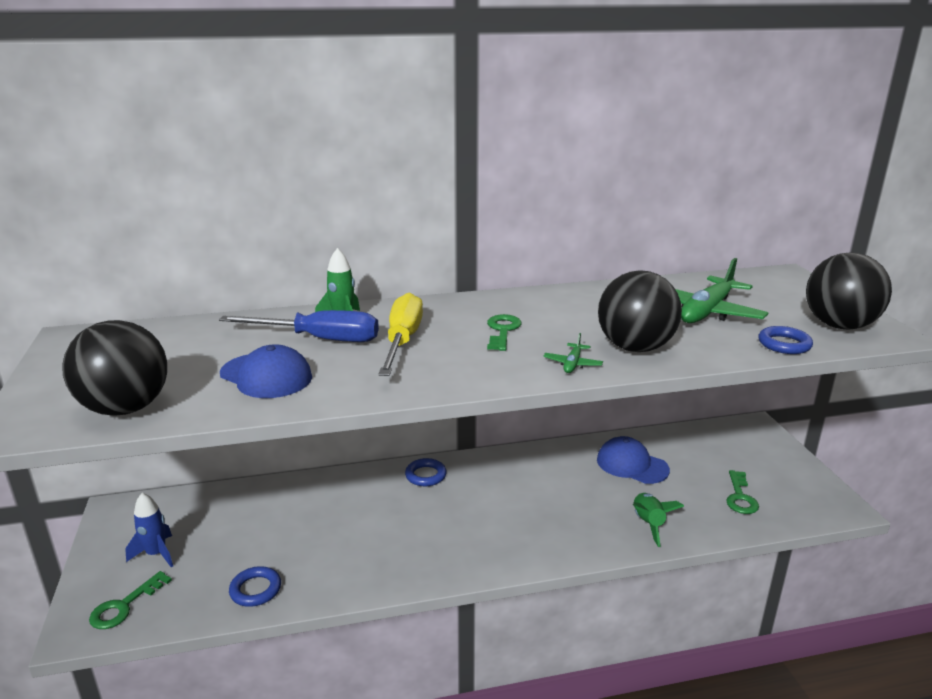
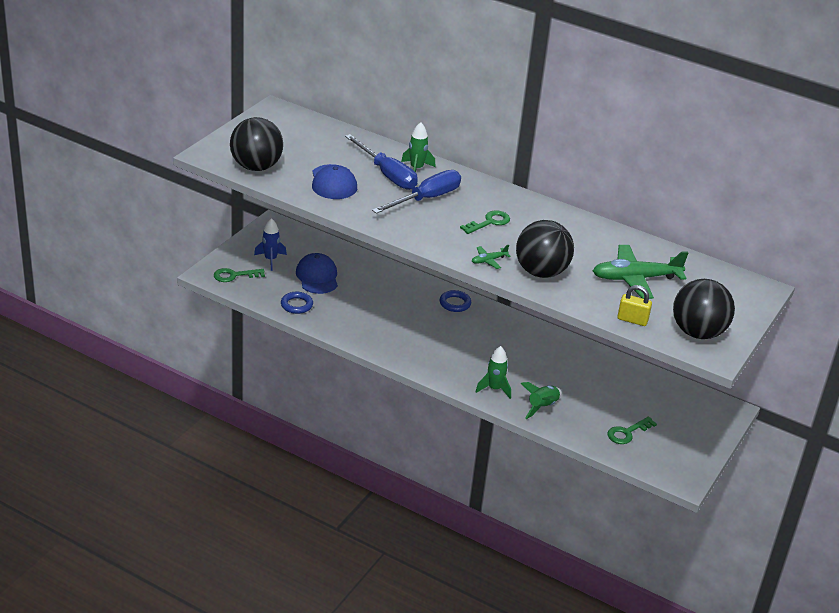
camera: 40 degrees right, 10 degrees up
yellow screwdriver [378,293,423,376] -> blue screwdriver [372,170,461,214]
blue cap [597,436,670,484] -> blue cap moved to [296,253,338,294]
blue ring [758,326,813,354] -> yellow padlock [617,285,652,326]
none -> green rocket [476,346,511,399]

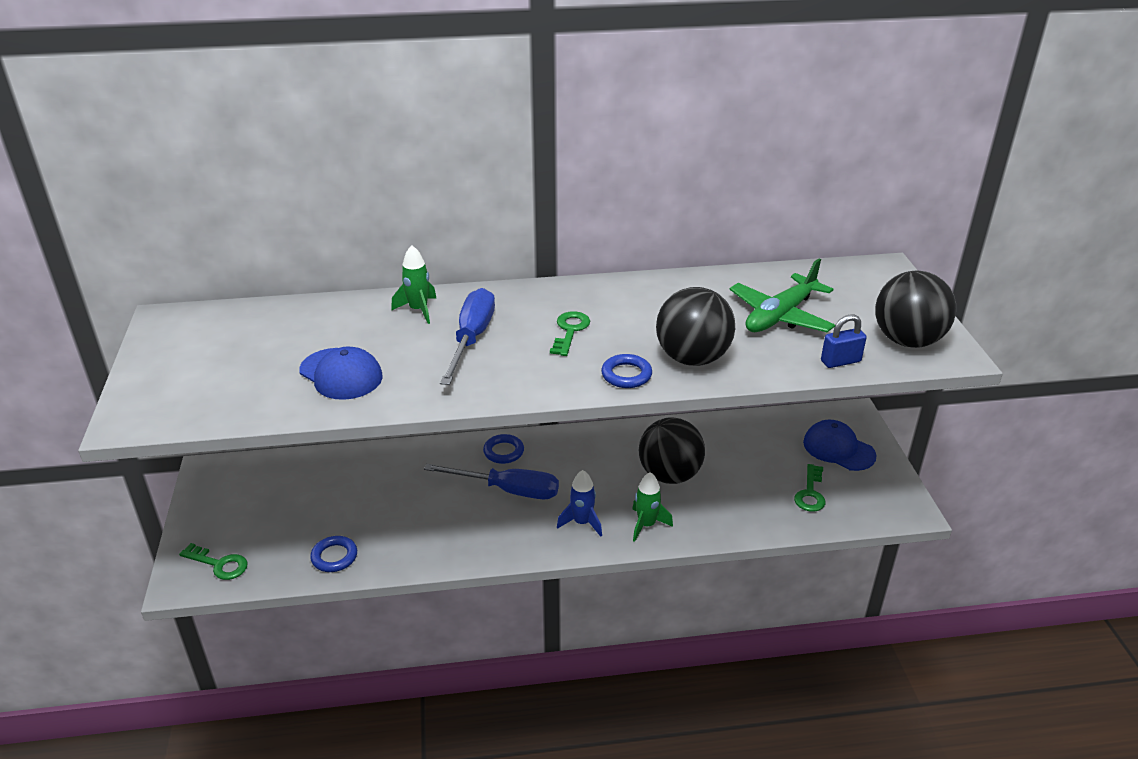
camera: 35 degrees left, 0 degrees up
green key [214,268,265,282] -> green key turned 105 degrees counterclockwise [179,543,248,580]
black ball [230,117,283,171] -> black ball moved to [639,417,705,484]
blue rocket [254,218,287,271] -> blue rocket moved to [557,470,602,537]
blue cap [296,253,338,294] -> blue cap moved to [803,420,877,471]
blue screwdriver [345,134,418,190] -> blue screwdriver moved to [424,464,559,499]
green plane [472,245,511,269] -> blue ring [601,354,652,388]
green rocket [520,382,562,419] -> none
yellow padlock [617,285,652,326] -> blue padlock [821,315,867,368]

